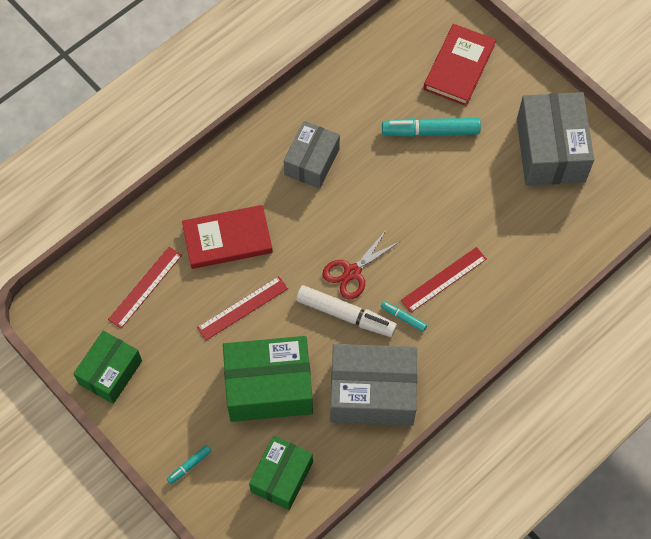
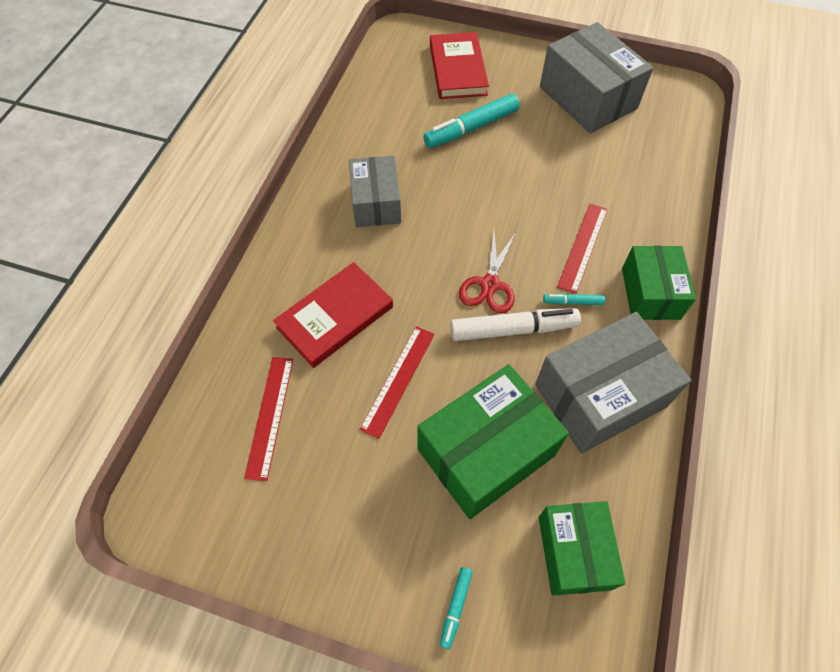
camera: 30 degrees left, 5 degrees down
green box [73,331,142,404] -> green box moved to [622,246,696,320]

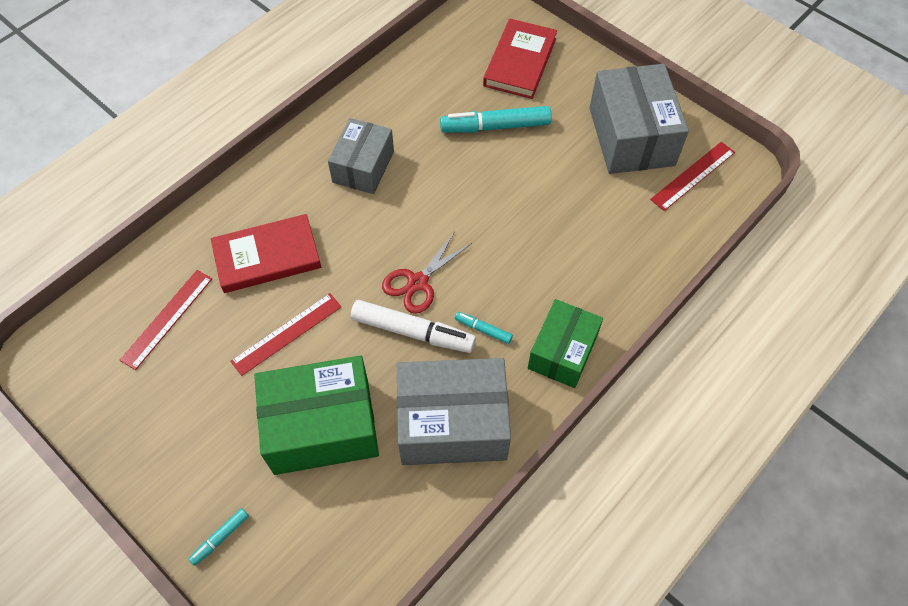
camera: 25 degrees right, 0 degrees up
green box [539,501,626,596] -> none
red ruler [557,204,608,294] -> red ruler moved to [650,142,735,211]

